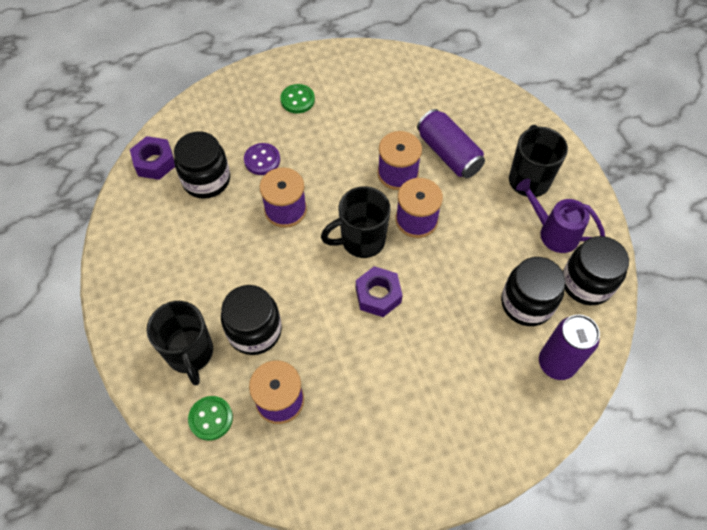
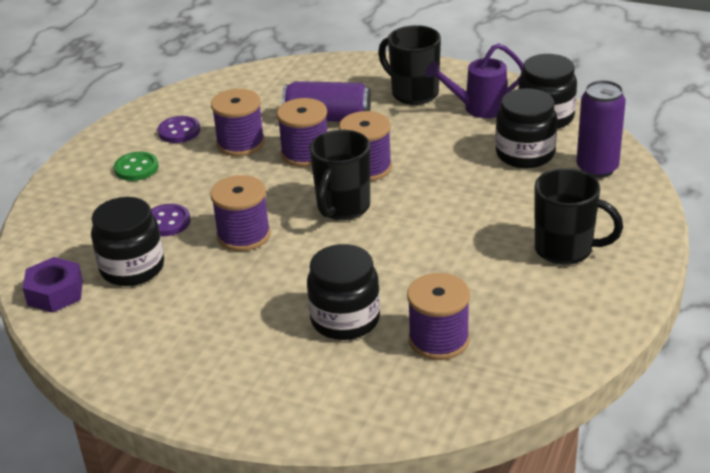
camera: 45 degrees left, 25 degrees down
black mug [147,301,213,385] -> black mug moved to [535,168,623,265]
green button [188,396,233,441] -> none
purple nut [356,266,403,317] -> none
none -> purple button [158,116,200,143]
none -> purple spool [211,89,265,156]

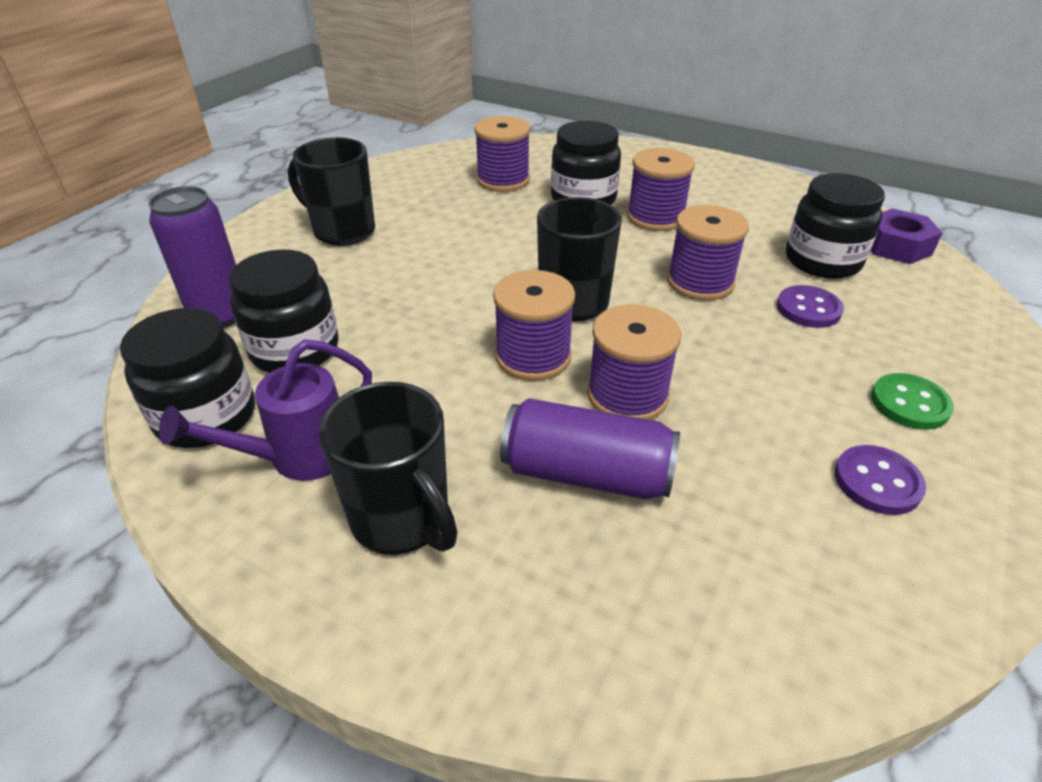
camera: 175 degrees left, 5 degrees up
purple spool [211,89,265,156] -> purple spool moved to [627,148,695,231]
purple watering can [425,43,523,118] -> purple watering can turned 150 degrees clockwise [159,339,372,481]

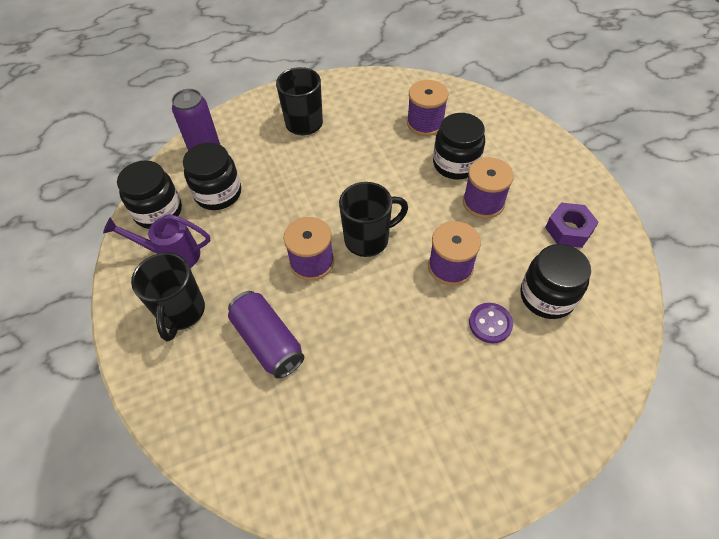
camera: 40 degrees right, 15 degrees up
purple spool [587,304,681,420] -> none
purple button [835,445,926,515] -> none
purple nut [871,209,942,264] -> purple nut moved to [545,203,599,248]
green button [871,373,954,430] -> none

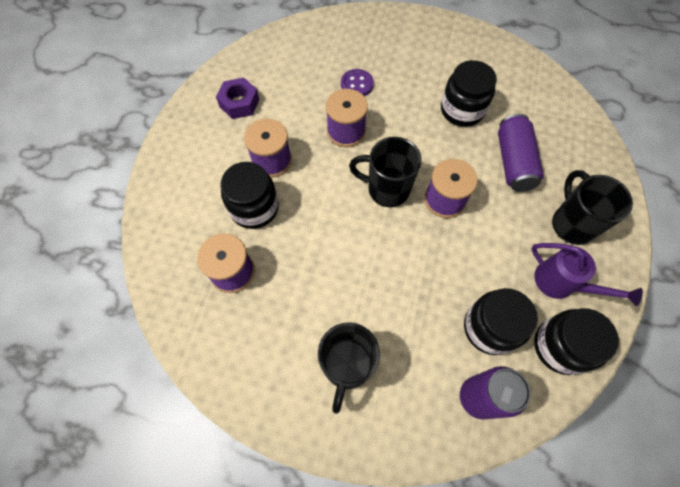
camera: 145 degrees left, 10 degrees up
black mug [131,252,205,341] -> black mug turned 45 degrees counterclockwise [552,170,633,245]
black jar [520,244,591,319] -> black jar moved to [441,60,497,127]

